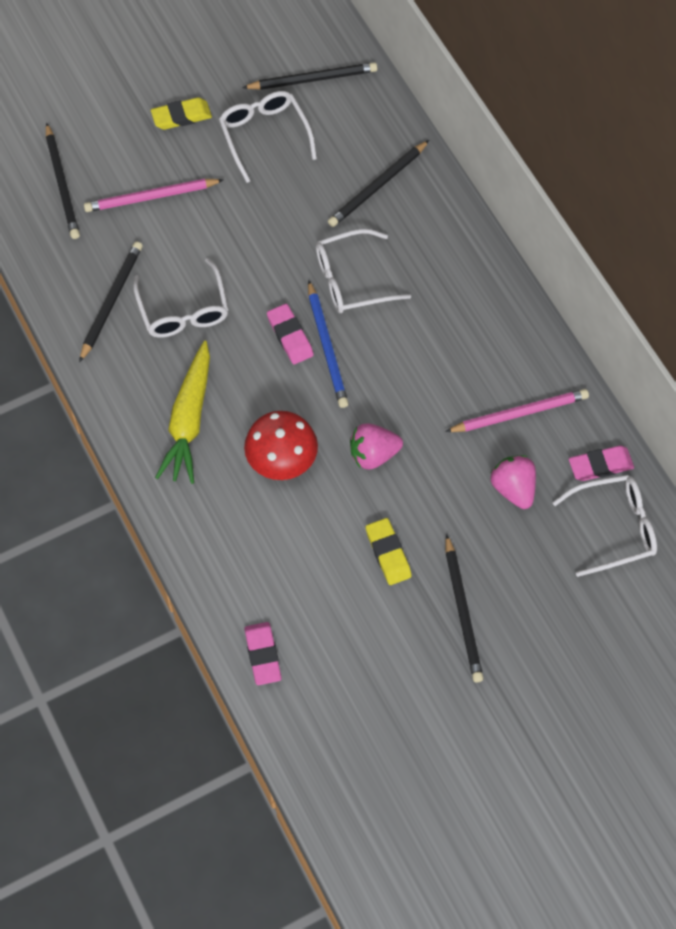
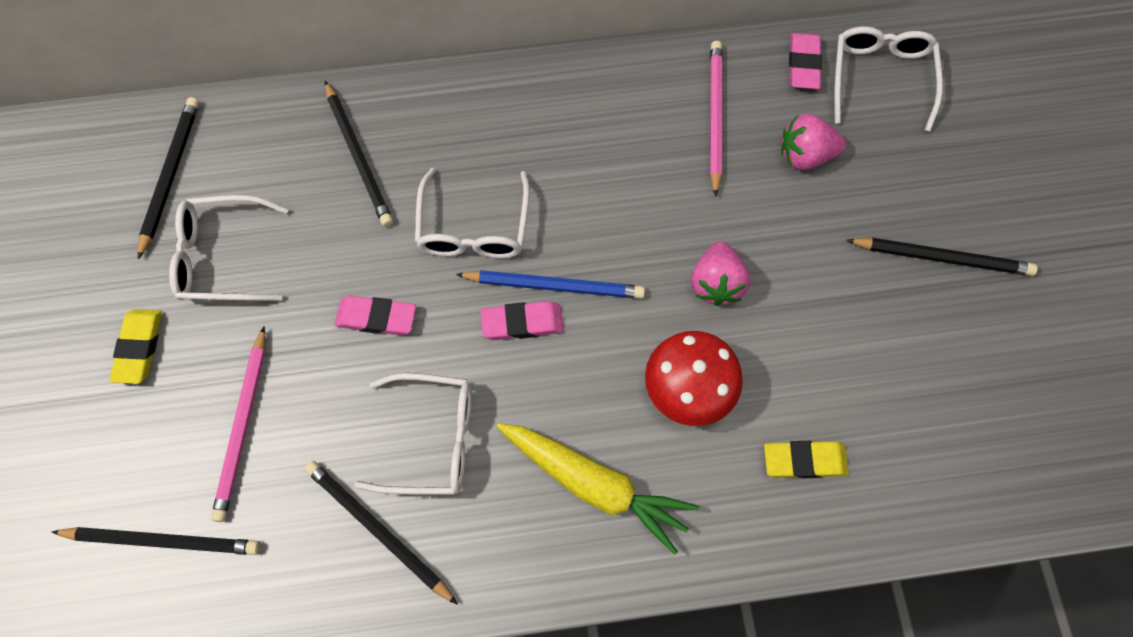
camera: 70 degrees left, 5 degrees up
pink eraser [244,622,282,685] -> pink eraser moved to [335,296,416,335]
yellow eraser [366,518,412,585] -> yellow eraser moved to [764,441,849,478]

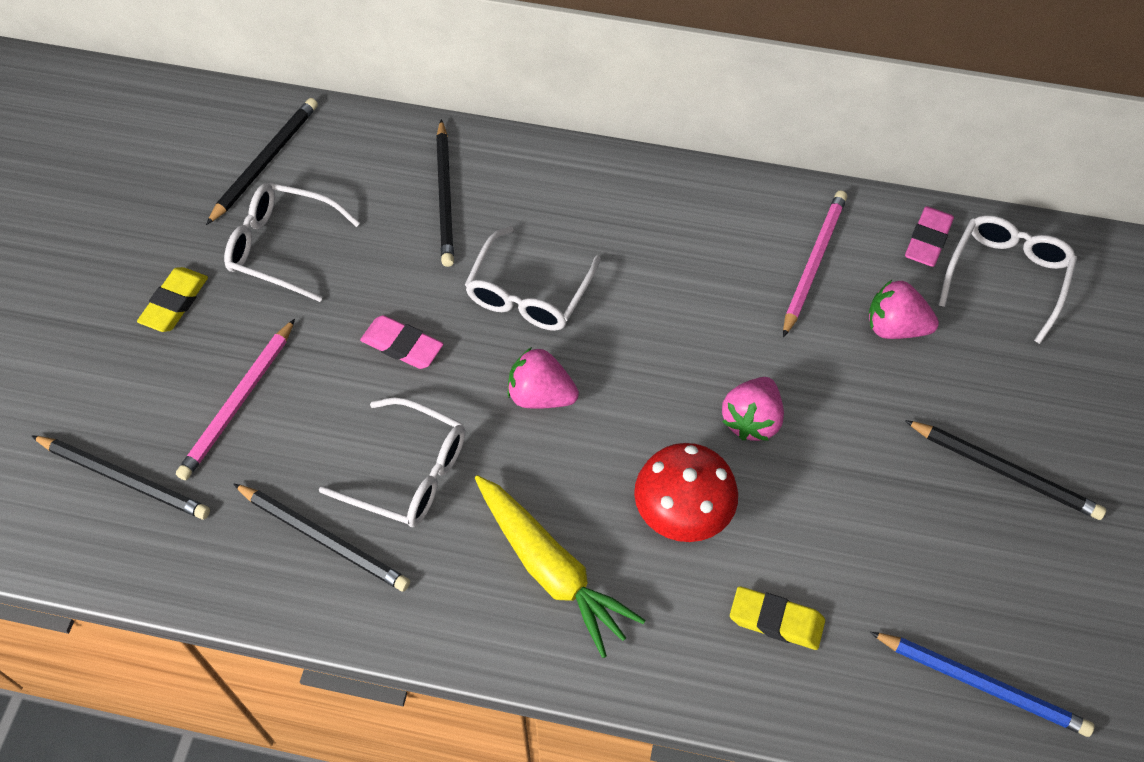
camera: 20 degrees right, 10 degrees down
black pencil [304,461,458,605] -> black pencil turned 150 degrees clockwise [233,483,410,592]
blue pencil [455,270,645,299] -> blue pencil moved to [870,632,1094,737]
pink eraser [481,301,564,340] -> pink strawberry [508,347,579,409]

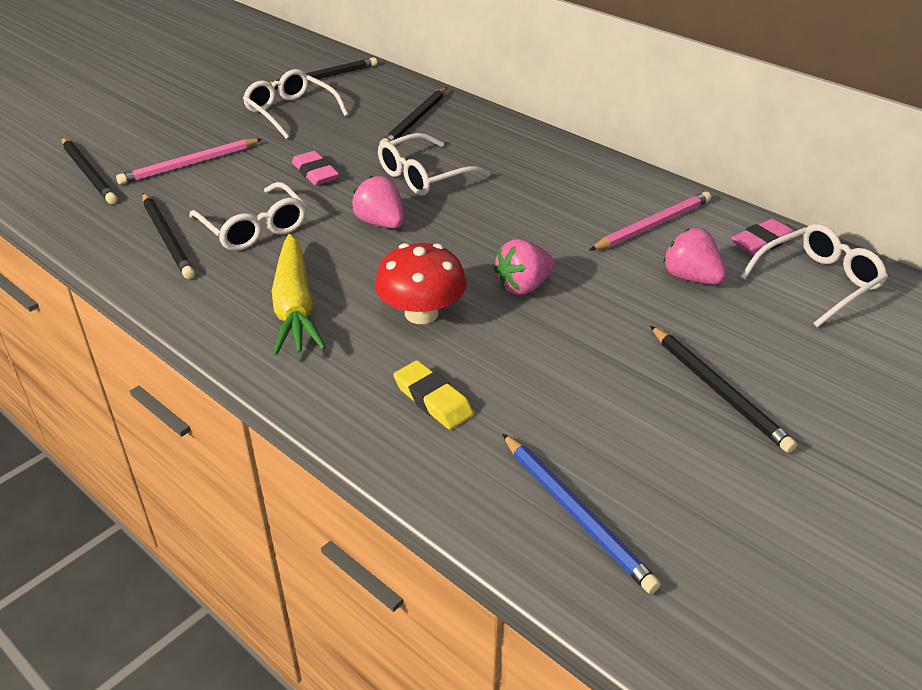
camera: 30 degrees right, 20 degrees down
yellow eraser [137,267,208,332] -> none

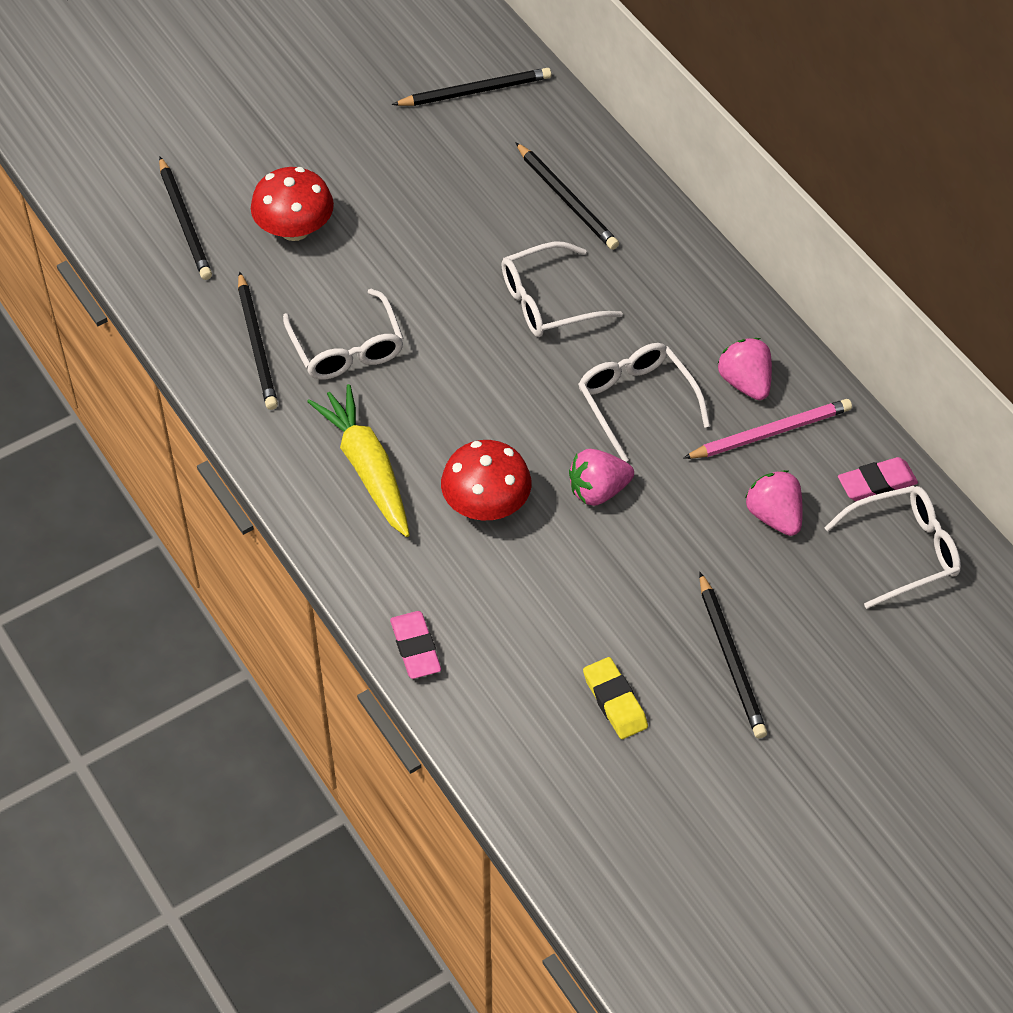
camera: 15 degrees right, 15 degrees up
pink pencil [116,139,262,185] -> red mushroom [251,167,334,241]
white glasses [243,69,348,139] -> white glasses moved to [578,343,710,462]
yellow carrot [272,234,326,356] -> yellow carrot turned 150 degrees clockwise [307,384,410,537]
pink eraser [292,151,339,186] -> pink eraser moved to [390,611,441,679]
pink strawberry [352,176,404,228] -> pink strawberry moved to [717,338,772,400]
black pencil [380,87,447,144] -> black pencil turned 75 degrees counterclockwise [515,142,619,250]
yellow eraser [393,360,474,430] -> yellow eraser moved to [583,657,648,739]
blue pencil [502,433,661,594] -> none

